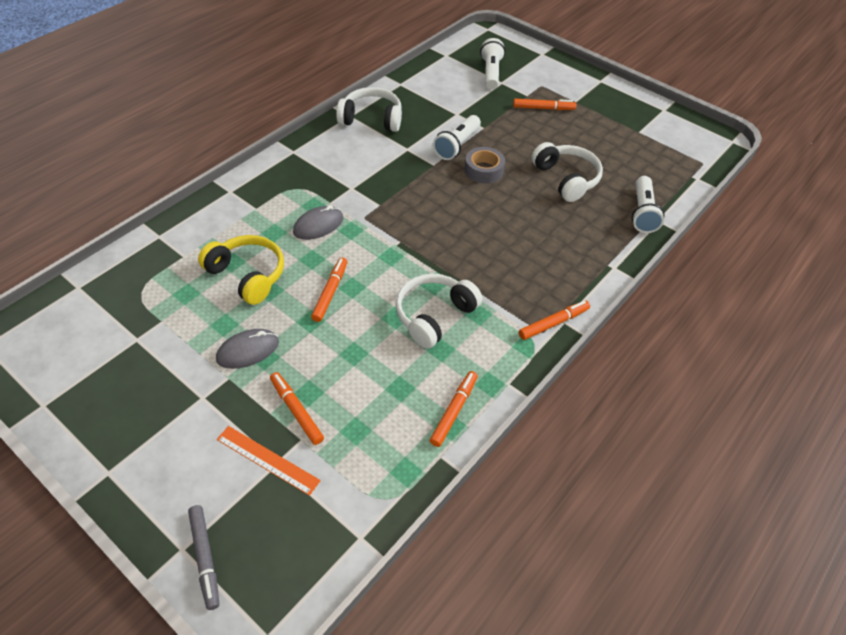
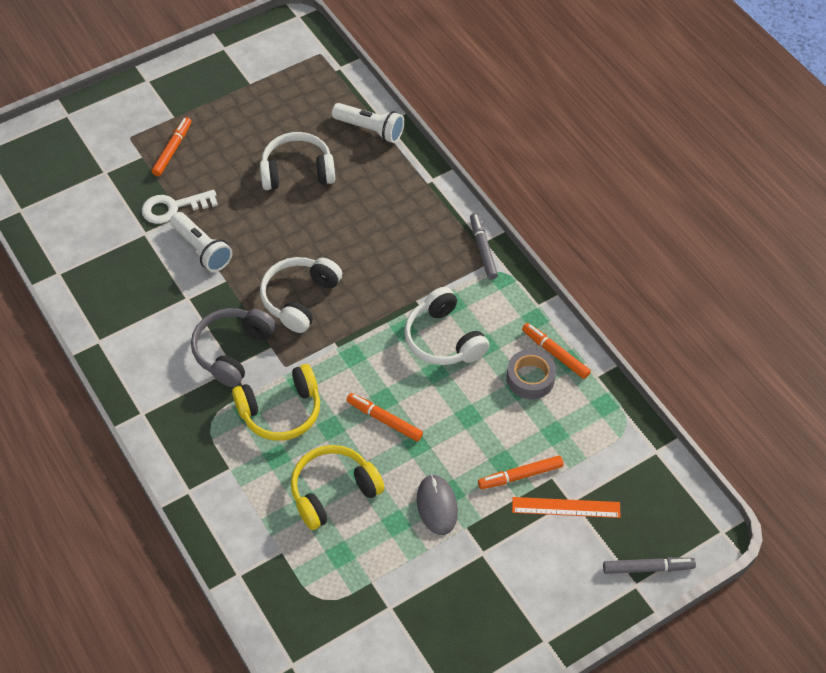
camera: 70 degrees left, 5 degrees up
orange ruler [217,426,321,496] -> orange ruler turned 45 degrees clockwise [512,497,621,518]
grey mouse [293,205,343,240] -> yellow headphones [232,364,320,441]
white headphones [336,87,402,132] -> white headphones moved to [260,257,342,333]
grey tape [465,147,505,184] -> grey tape moved to [506,349,556,399]
white flashlight [480,38,505,90] -> none
orange marker [519,301,590,340] -> grey marker [470,213,498,280]
none -> white key [142,190,218,224]
none -> grey headphones [191,308,276,387]

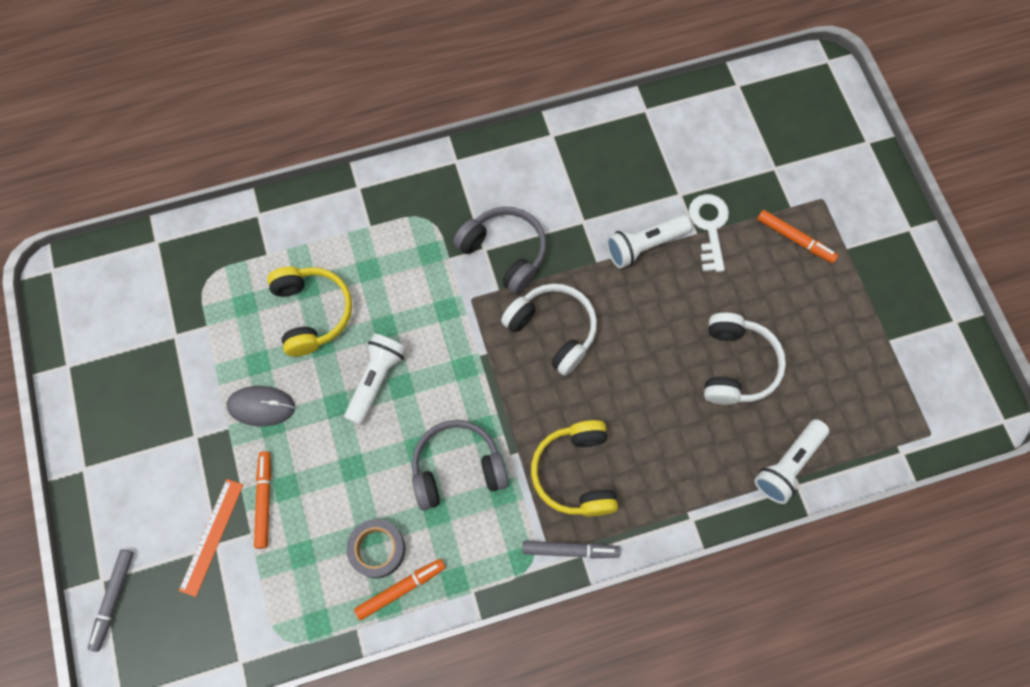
camera: 105 degrees right, 15 degrees up
yellow headphones [232,364,320,441] -> yellow headphones moved to [531,420,618,517]
orange marker [347,393,423,441] -> white flashlight [344,334,407,425]
white headphones [404,287,490,365] -> grey headphones [412,420,508,510]

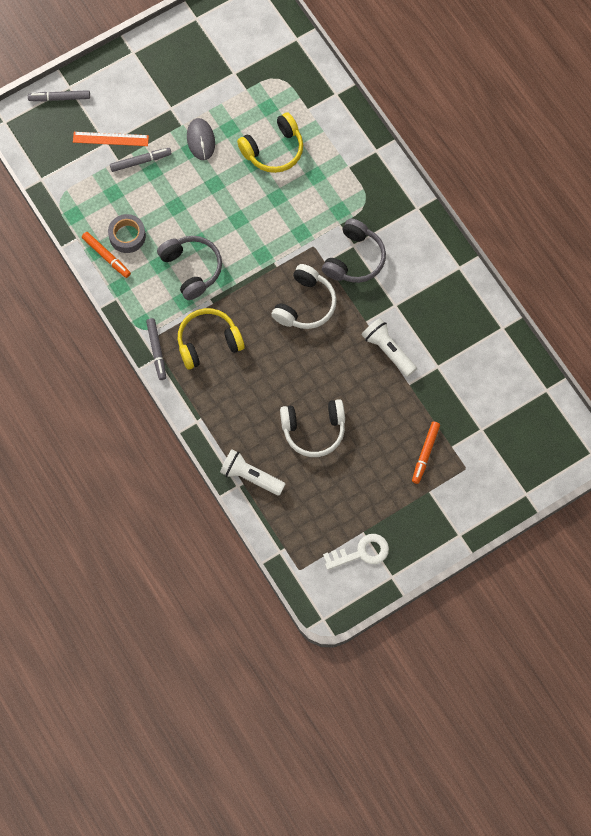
camera: 75 degrees right, 0 degrees up
orange marker [254,451,271,549] -> grey marker [110,148,172,172]
white flashlight [344,334,407,425] -> none
white key [689,194,729,272] -> white key moved to [323,534,389,570]

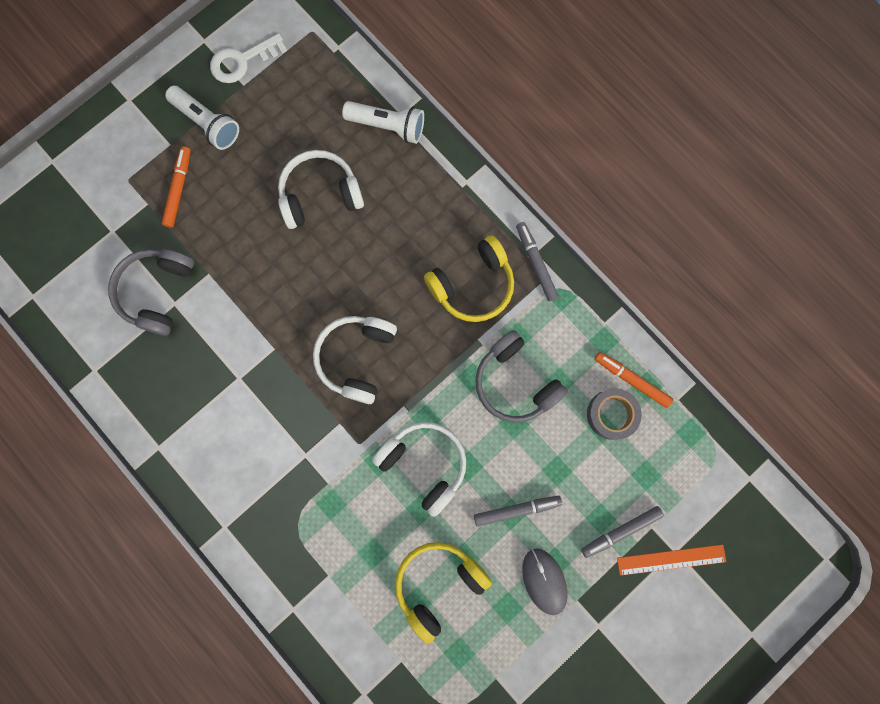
camera: 170 degrees right, 10 degrees up
grey marker [28,90,90,101] -> grey marker moved to [474,496,562,526]
grey headphones [322,219,386,283] -> grey headphones moved to [108,249,194,336]
white flashlight [362,318,417,377] -> white flashlight moved to [165,86,239,150]
none -> white headphones [372,422,466,517]

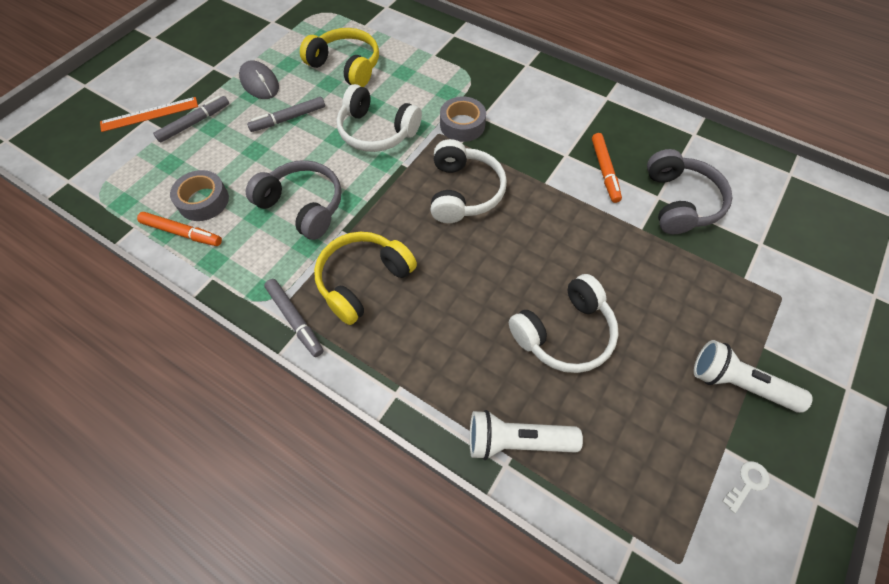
camera: 165 degrees right, 20 degrees down
orange marker [162,146,191,227] -> orange marker moved to [592,133,622,203]
white key [210,33,287,83] -> white key [722,461,770,513], size x0.53
yellow headphones [395,542,492,643] -> yellow headphones turned 90 degrees counterclockwise [300,28,379,87]
none -> grey tape [440,97,486,142]

